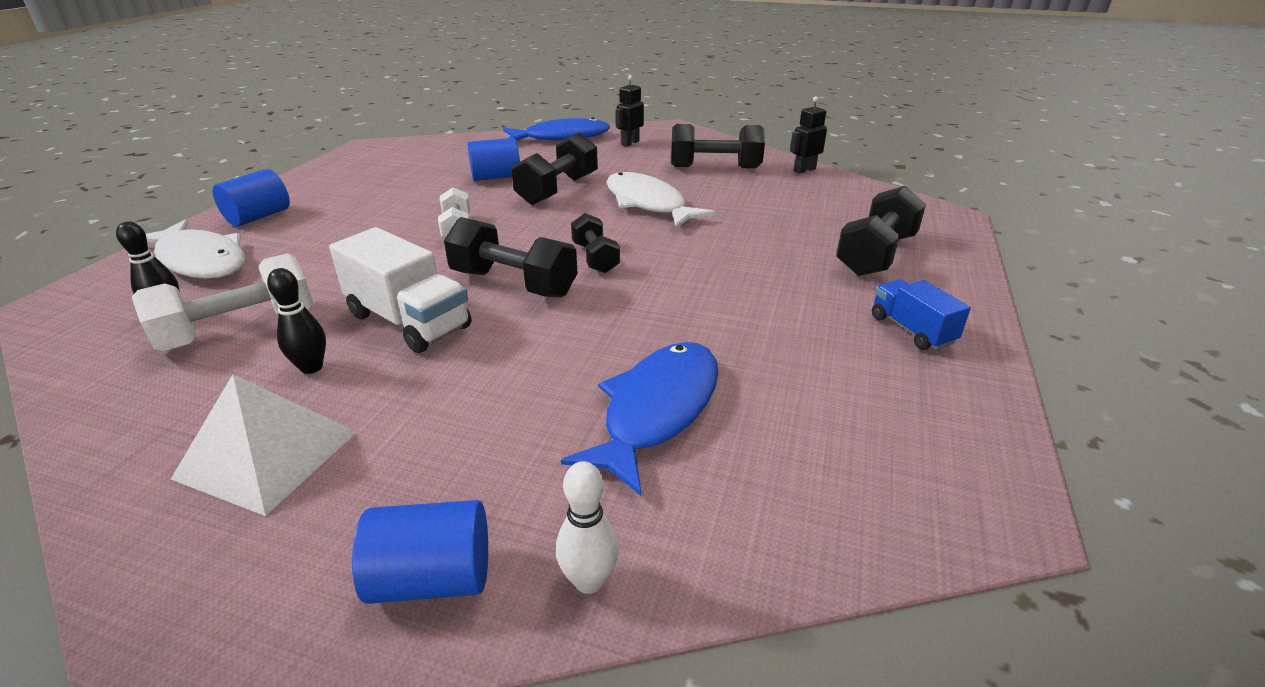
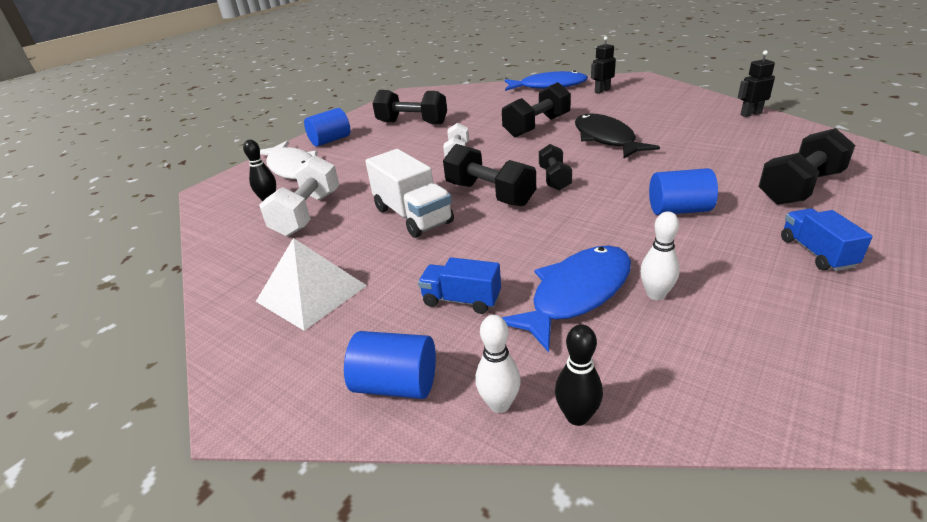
camera: 20 degrees right, 0 degrees up
white dumbbell [132,253,313,351] -> white dumbbell turned 60 degrees counterclockwise [259,155,339,236]
black bowling pin [267,268,326,374] -> black bowling pin moved to [555,324,603,426]
blue cylinder [467,138,520,181] -> blue cylinder moved to [649,168,718,215]
white fish [607,172,716,228] -> black fish [575,113,660,159]
black dumbbell [671,124,765,168] -> black dumbbell moved to [372,90,447,124]
none -> blue truck [418,257,501,314]
none -> white bowling pin [640,211,680,300]

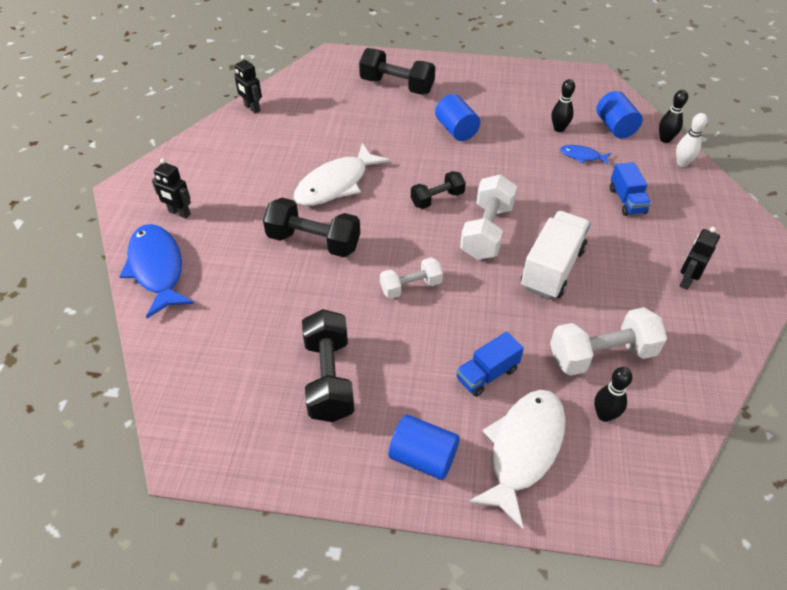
camera: 120 degrees left, 15 degrees up
white pyramid [256,238,367,331] -> black robot [679,227,720,290]
blue cylinder [344,331,436,399] -> blue cylinder moved to [596,91,643,138]
black dumbbell [443,144,536,207] -> white dumbbell [460,174,517,260]
blue fish [502,245,631,352] -> blue fish [560,145,611,165], size x0.47
black fish [575,113,660,159] -> white fish [294,143,390,206]
white bowling pin [640,211,680,300] -> black bowling pin [551,79,575,132]
blue truck [781,208,873,271] -> blue truck moved to [457,332,524,397]

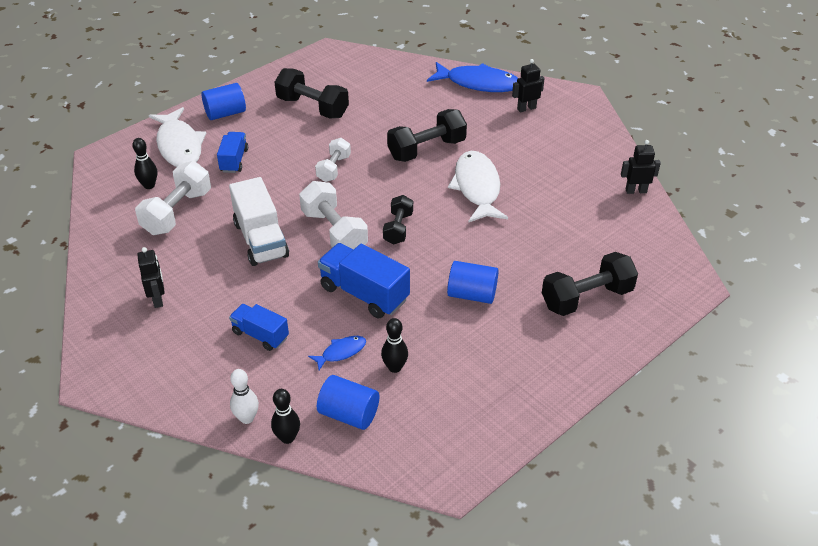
camera: 130 degrees right, 5 degrees down
none -> blue truck [318,243,410,318]

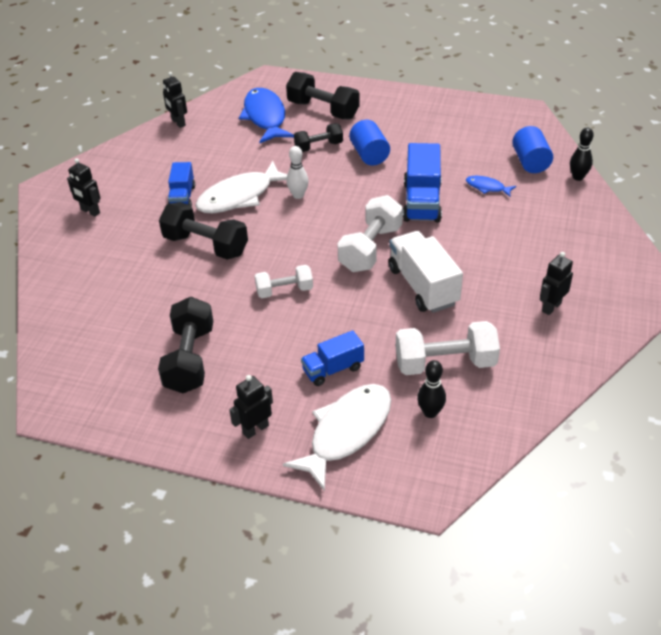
camera: 120 degrees left, 0 degrees up
blue cylinder [201,83,246,120] -> black robot [229,375,273,439]
white truck [229,177,289,266] -> white truck turned 60 degrees counterclockwise [388,231,463,313]
blue truck [229,304,289,351] -> blue truck moved to [168,162,195,206]
white bowling pin [230,369,259,424] -> white bowling pin moved to [286,146,309,199]
black bowling pin [381,318,408,373] -> none
black dumbbell [383,195,413,245] -> black dumbbell moved to [294,123,343,152]
blue fish [427,62,518,92] -> blue fish moved to [239,88,294,143]

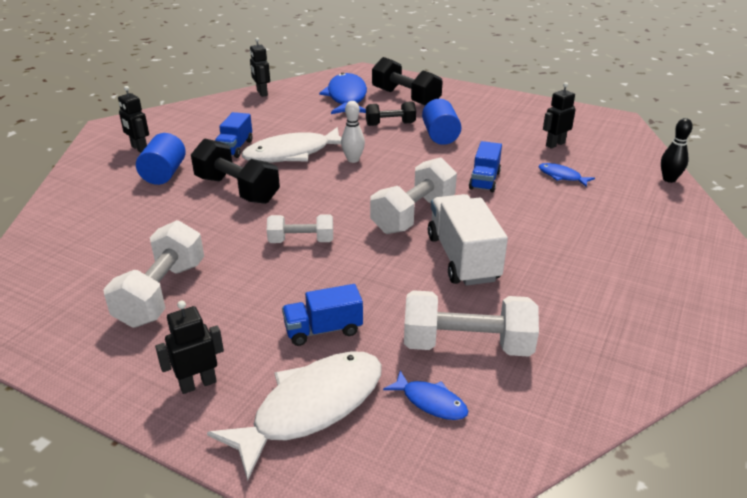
camera: 10 degrees right, 10 degrees down
black dumbbell [158,297,213,393] -> white dumbbell [103,220,204,328]
blue truck [403,143,442,223] -> blue truck [469,141,502,192], size x0.61
black bowling pin [417,360,446,418] -> blue fish [383,371,468,420]
blue cylinder [512,126,553,173] -> blue cylinder moved to [136,133,186,185]
black robot [540,252,573,315] -> black robot moved to [543,82,576,148]

